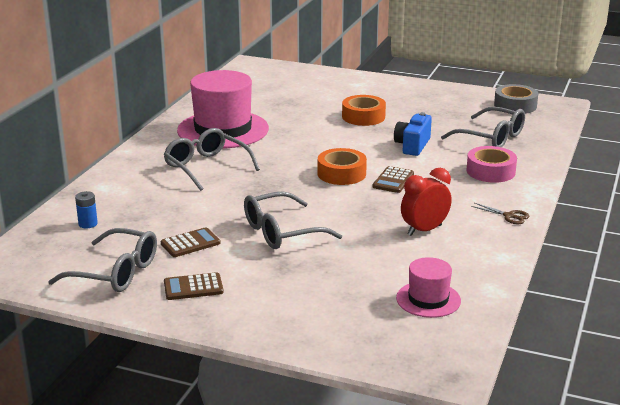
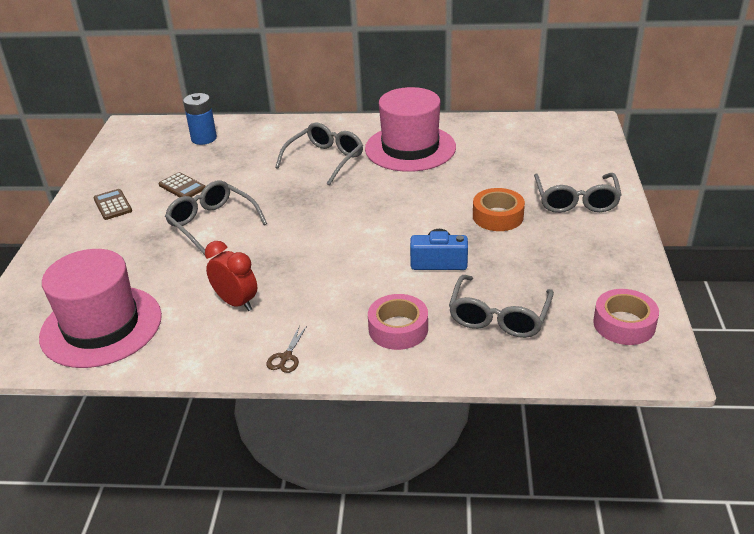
camera: 75 degrees right, 10 degrees up
grey glasses [48,228,157,292] -> grey glasses moved to [534,173,622,213]
blue battery [75,191,98,228] -> blue battery [183,93,217,145], size x1.71
orange tape [318,148,367,185] -> none
brown calculator [372,166,414,193] -> none
pink hat [396,257,461,318] -> pink hat [39,249,162,368], size x1.95
grey tape [494,84,538,114] -> pink tape [593,289,659,345]

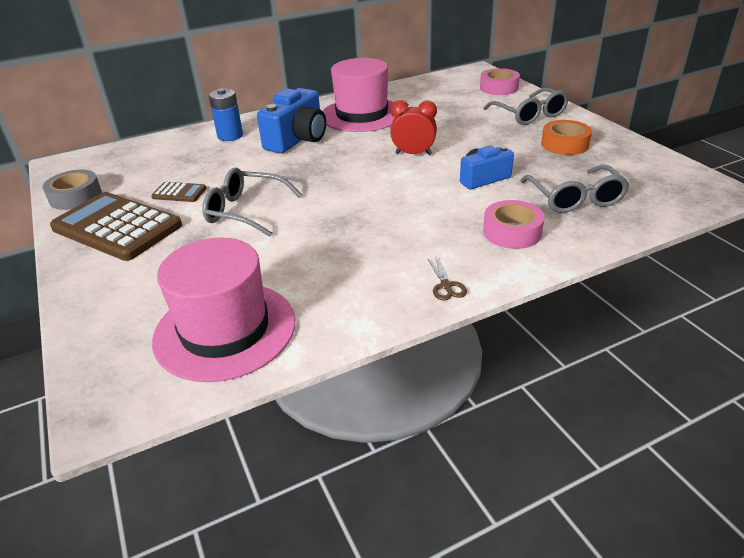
camera: 30 degrees left, 0 degrees up
brown calculator [93,189,132,220] -> brown calculator [50,192,182,261], size x2.27
blue battery [183,93,217,145] -> blue battery moved to [209,88,243,141]
red clock [205,241,257,311] -> red clock moved to [390,100,437,155]
grey glasses [275,123,363,185] -> blue camera [257,88,326,153]
orange tape [473,188,525,231] -> orange tape moved to [541,120,592,155]
pink tape [593,289,659,345] -> pink tape moved to [480,68,520,95]
none -> grey tape [43,169,102,210]

